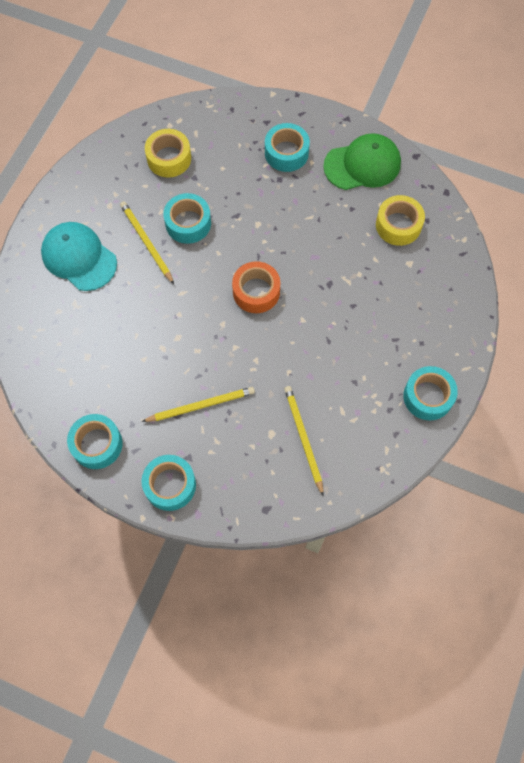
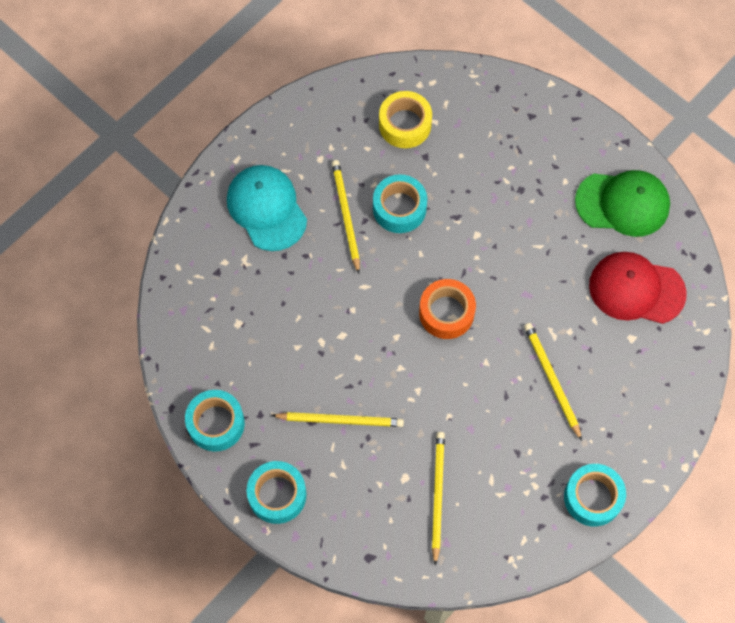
camera: 20 degrees right, 0 degrees up
turquoise tape [265,123,310,172] -> none
yellow tape [376,195,425,246] -> red cap [589,252,687,324]
none -> yellow pencil [524,323,582,441]

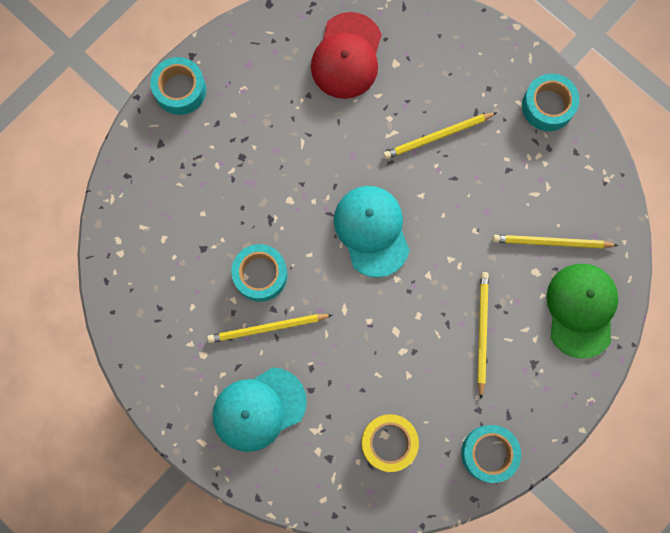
camera: 90 degrees left, 10 degrees up
turquoise tape [247,461,306,524] -> turquoise tape moved to [150,57,206,115]
yellow tape [379,91,432,148] -> yellow tape moved to [361,414,419,472]
orange tape [419,279,476,339] -> turquoise cap [334,186,410,278]
green cap [575,170,670,237] -> green cap moved to [547,264,618,359]

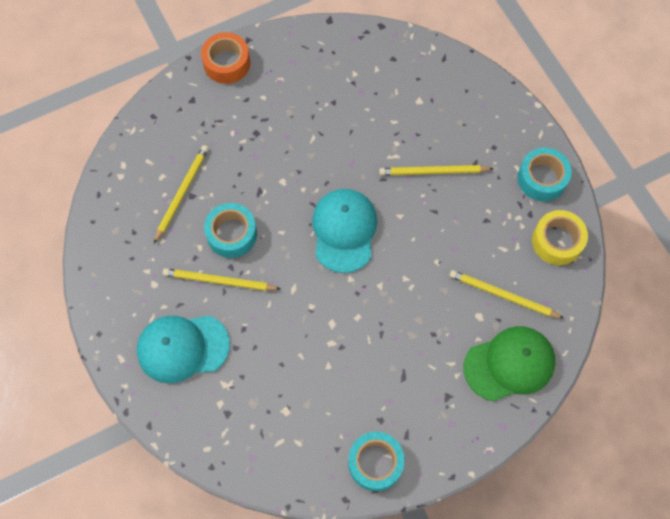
camera: 20 degrees right, 10 degrees down
turquoise tape [150,57,206,115] -> orange tape [201,32,250,84]
red cap [311,12,382,99] -> none
yellow tape [361,414,419,472] -> yellow tape moved to [532,210,588,265]
yellow pencil [477,272,489,399] -> yellow pencil moved to [154,145,209,243]
green cap [547,264,618,359] -> green cap turned 45 degrees clockwise [464,326,555,401]

